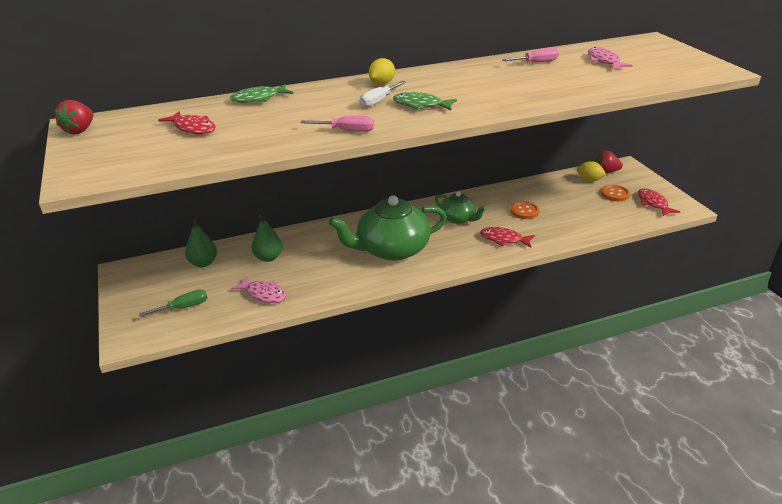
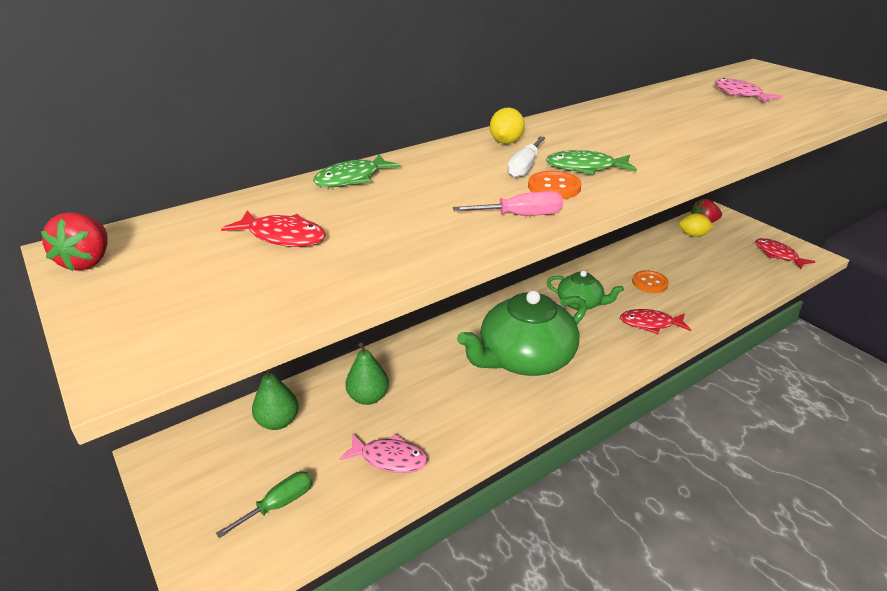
camera: 15 degrees left, 0 degrees up
pink screwdriver [502,48,559,62] -> none
orange button [601,185,630,201] -> orange button moved to [528,171,582,199]

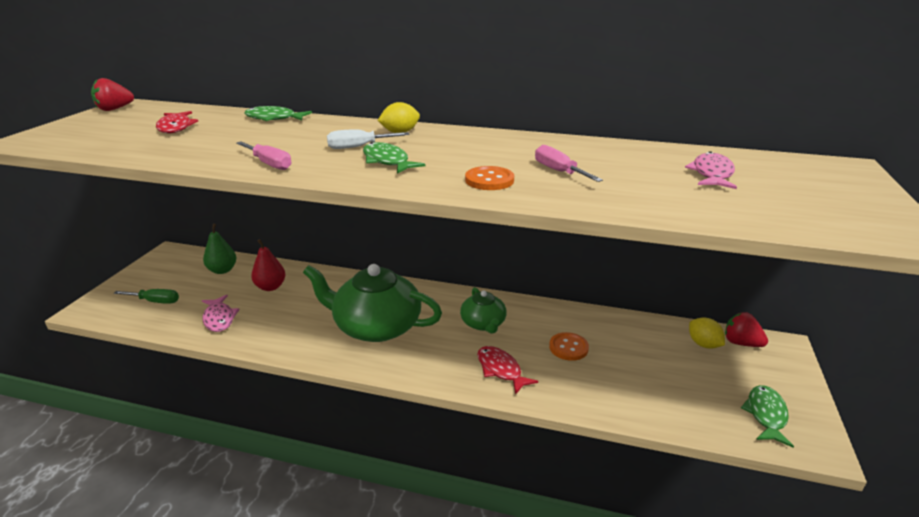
camera: 50 degrees right, 5 degrees down
green pear [346,343,389,405] -> red pear [251,239,285,291]
orange button [528,171,582,199] -> orange button moved to [465,166,514,190]
red fish [755,238,815,269] -> green fish [741,385,794,447]
none -> pink screwdriver [535,145,603,182]

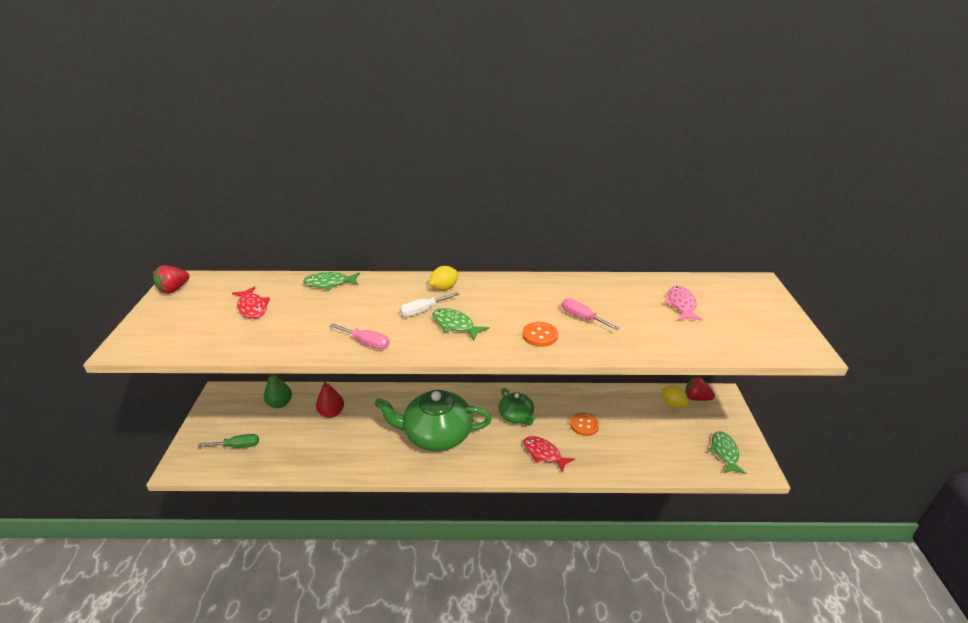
camera: 15 degrees left, 5 degrees up
pink fish [202,295,240,332] -> none

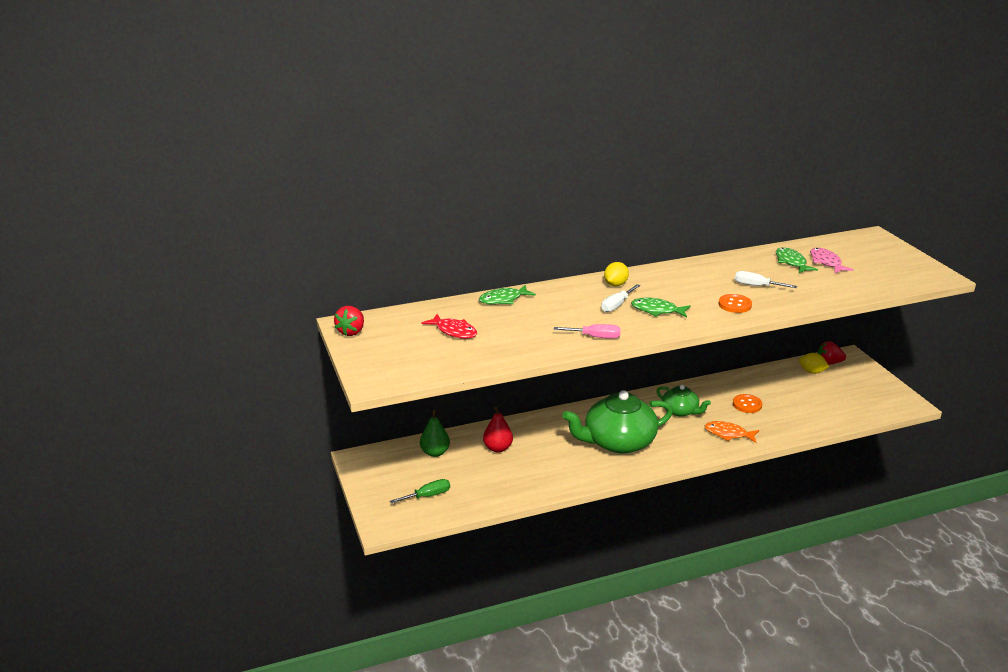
camera: 20 degrees left, 5 degrees down
red fish [523,436,575,473] -> orange fish [705,421,759,443]
pink screwdriver [562,298,620,330] -> white screwdriver [735,271,797,288]
green fish [709,431,746,474] -> green fish moved to [776,248,818,273]

